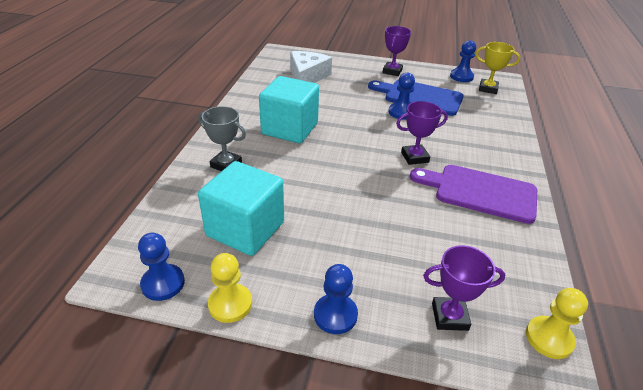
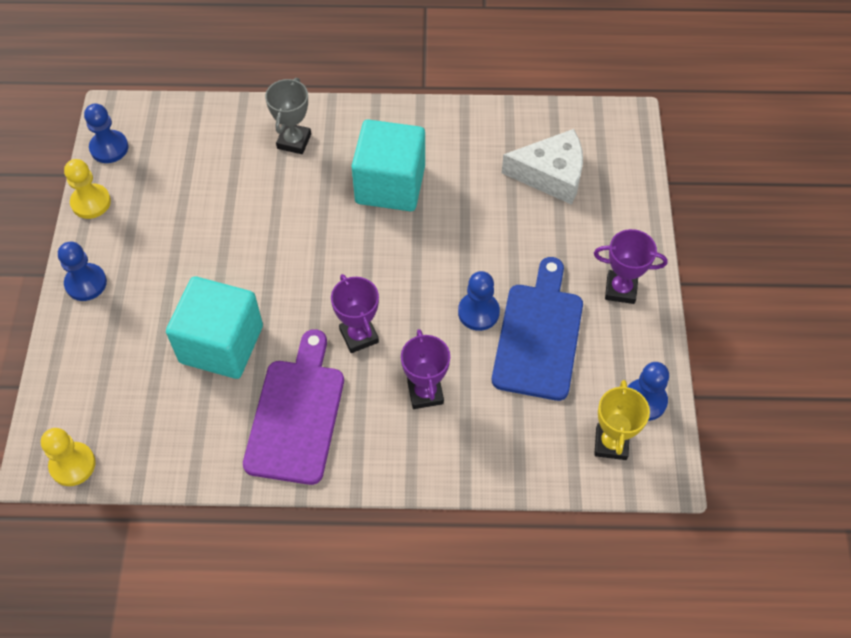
camera: 80 degrees right, 20 degrees up
turquoise cube [198,161,284,256] -> turquoise cube moved to [166,276,263,379]
purple trophy [423,245,505,331] -> purple trophy moved to [401,329,450,409]

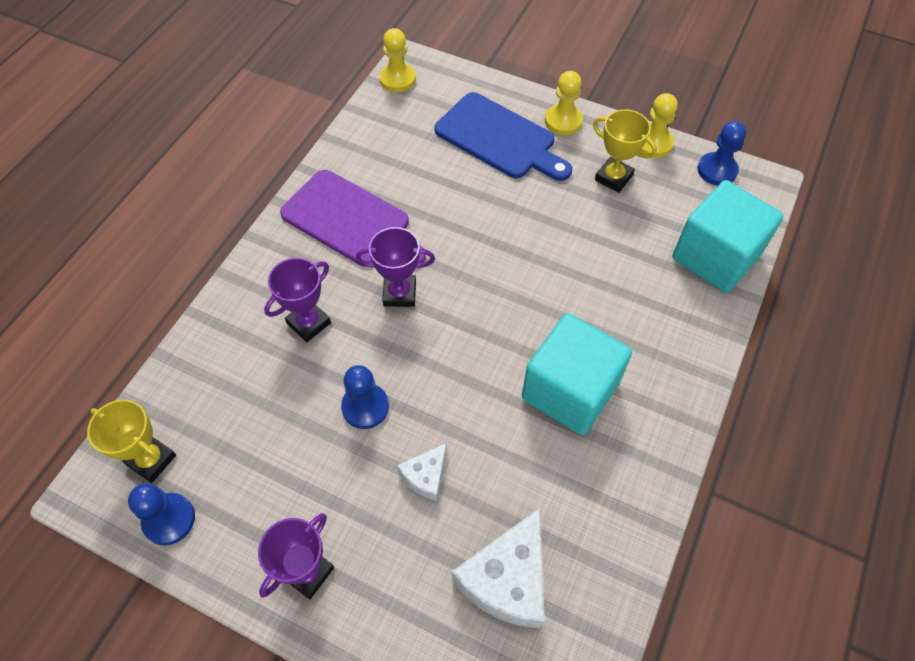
camera: 115 degrees right, 0 degrees up
blue pawn [58,242,107,301] -> yellow pawn [545,71,583,135]
turquoise cube [166,276,263,379] -> turquoise cube moved to [672,180,784,293]
grey trophy [265,78,311,154] -> none
purple trophy [401,329,450,409] -> purple trophy turned 60 degrees counterclockwise [264,258,331,342]
blue cutting board [492,257,583,401] -> blue cutting board moved to [434,92,572,181]
none -> white cheese [397,443,447,501]
none -> yellow trophy [593,109,657,193]

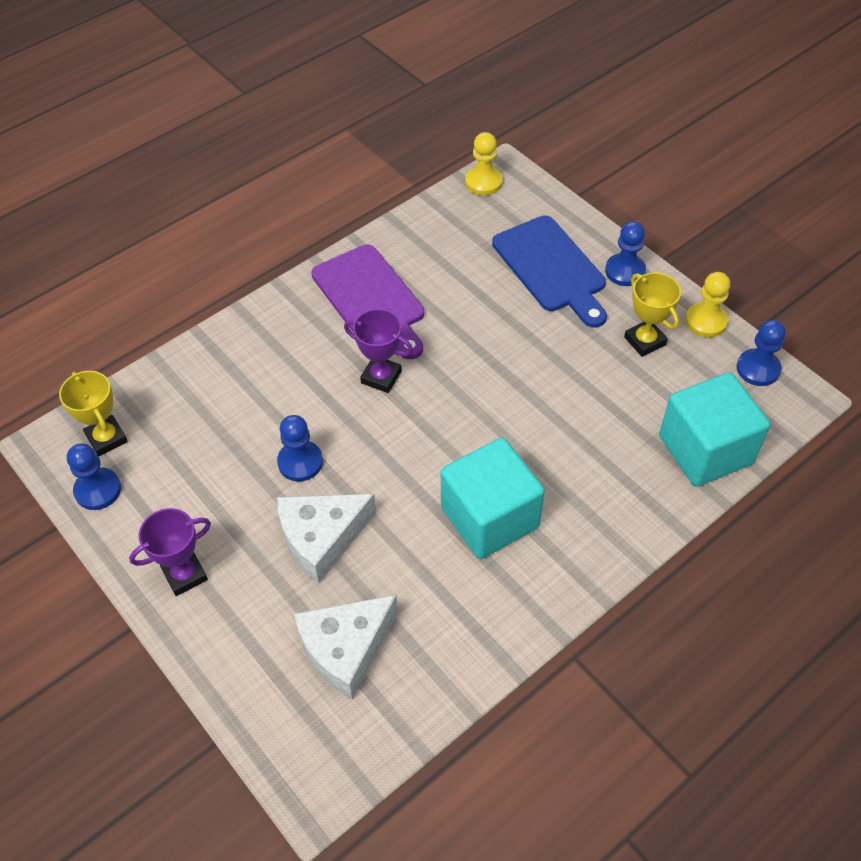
camera: 25 degrees right, 5 degrees down
purple trophy [264,258,331,342] -> none
white cheese [397,443,447,501] -> white cheese [277,494,376,583], size x1.86
yellow pawn [545,71,583,135] -> blue pawn [605,221,646,286]

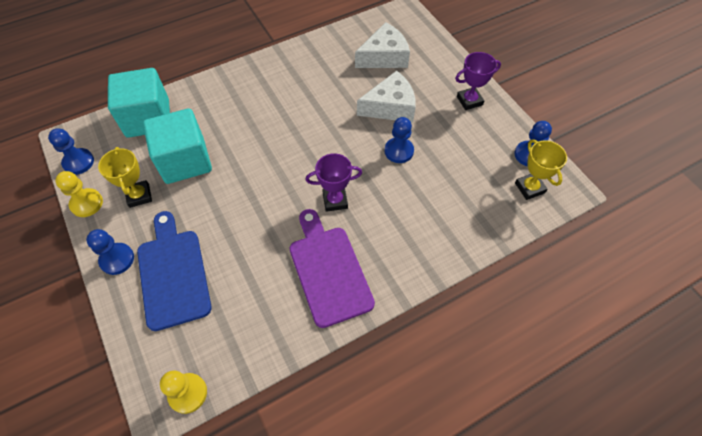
camera: 170 degrees left, 5 degrees up
purple trophy [344,309,413,393] -> purple trophy turned 45 degrees counterclockwise [306,153,362,212]
turquoise cube [441,438,545,559] -> turquoise cube moved to [143,108,212,184]

